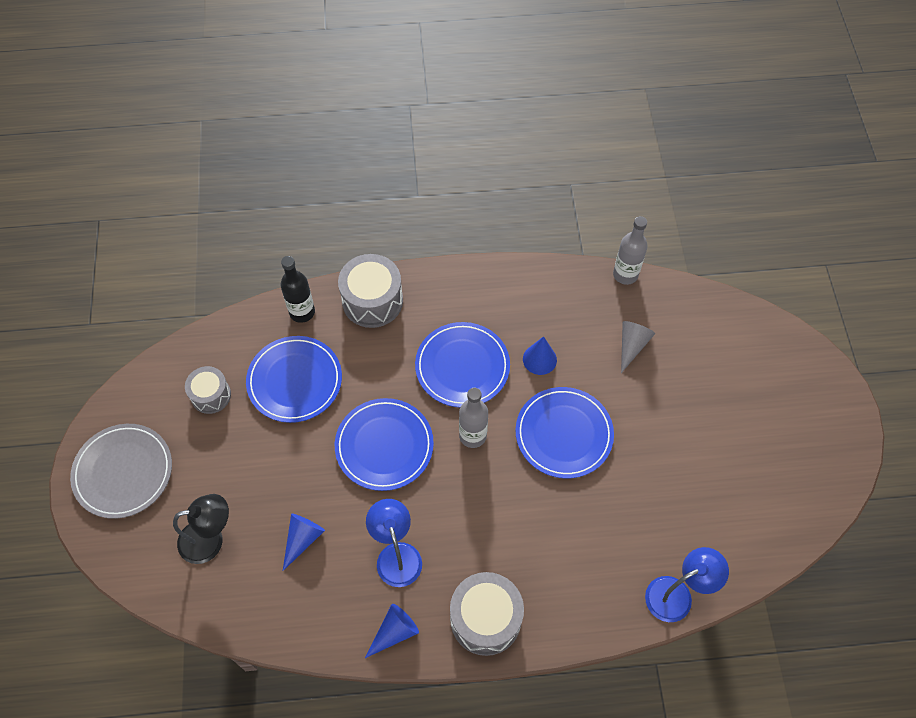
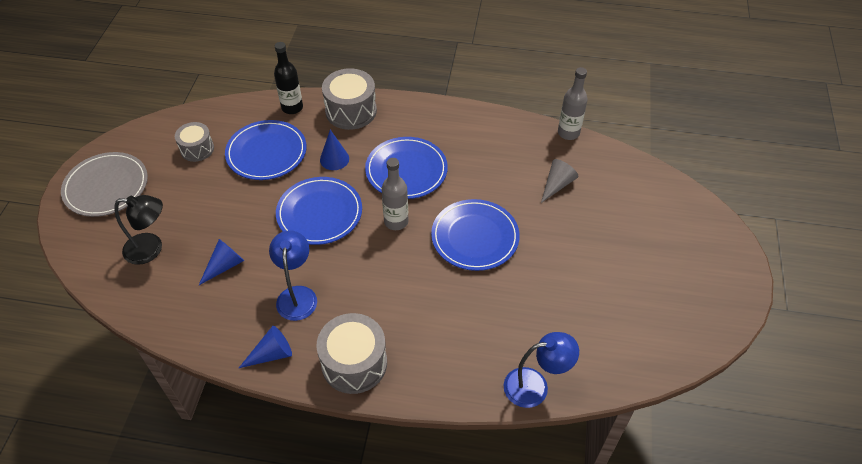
camera: 15 degrees right, 10 degrees down
blue cone [523,336,557,375] -> blue cone moved to [320,130,349,170]

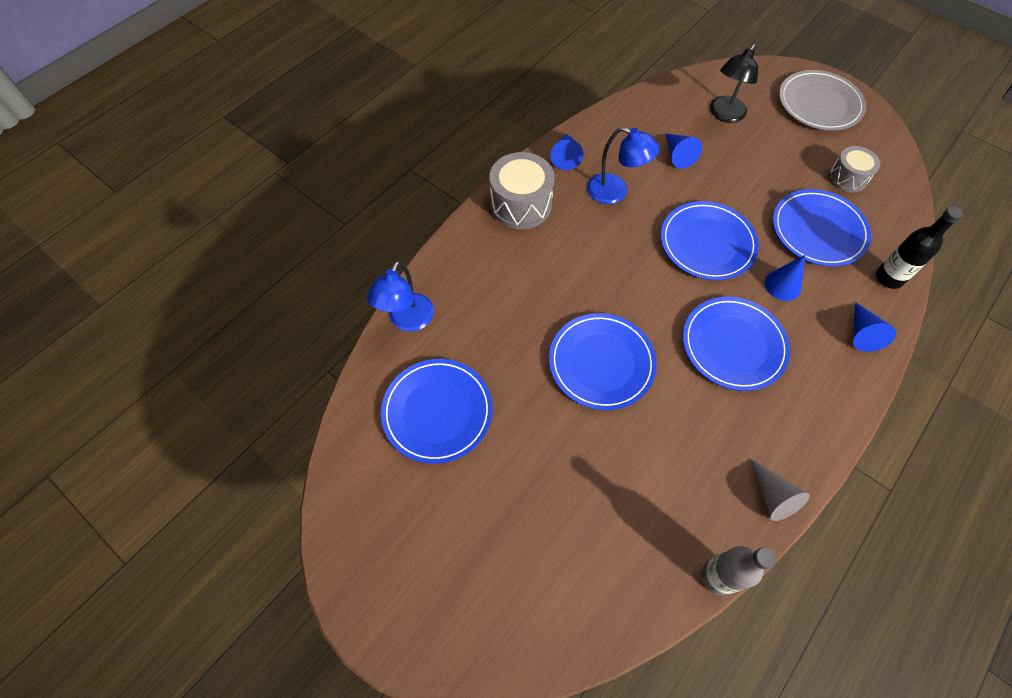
camera: 120 degrees right, 10 degrees up
grey drum [322,68,377,130] -> blue cone [853,302,896,352]
grey bottle [381,158,408,230] -> none
grey cone [541,159,578,203] -> grey cone moved to [751,459,810,521]
none -> blue plate [381,359,492,464]

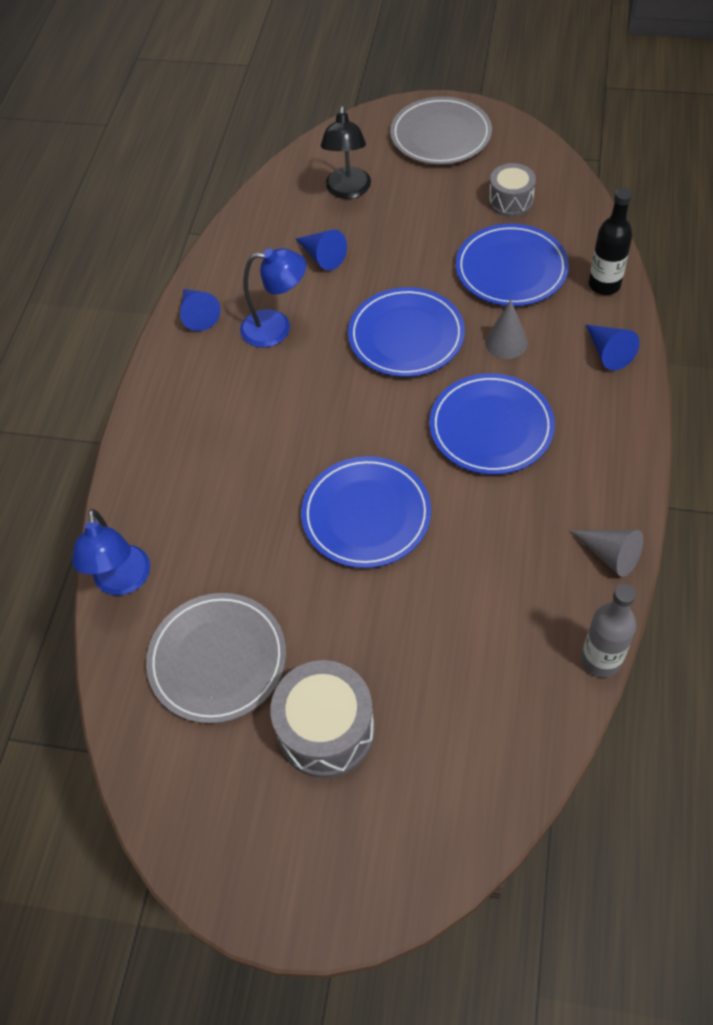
camera: 25 degrees left, 5 degrees down
blue plate [381,359,492,464] -> grey plate [146,593,286,724]
grey drum [489,152,555,229] -> grey drum moved to [270,660,375,778]
blue cone [764,255,805,301] -> grey cone [485,300,528,359]

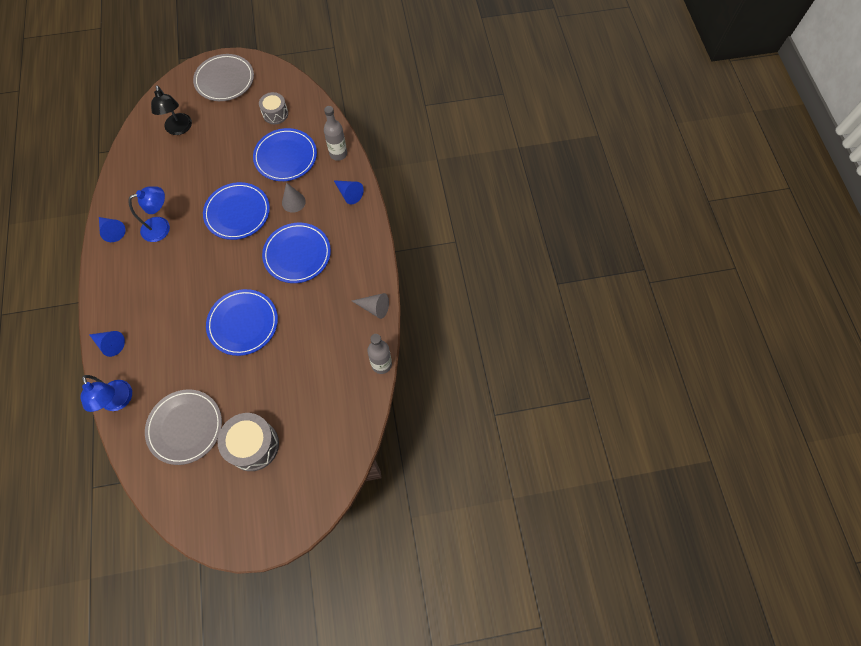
camera: 25 degrees left, 10 degrees up
blue cone [296,230,347,271] -> blue cone moved to [89,331,125,357]
black bottle [589,188,632,295] -> grey bottle [324,106,347,161]

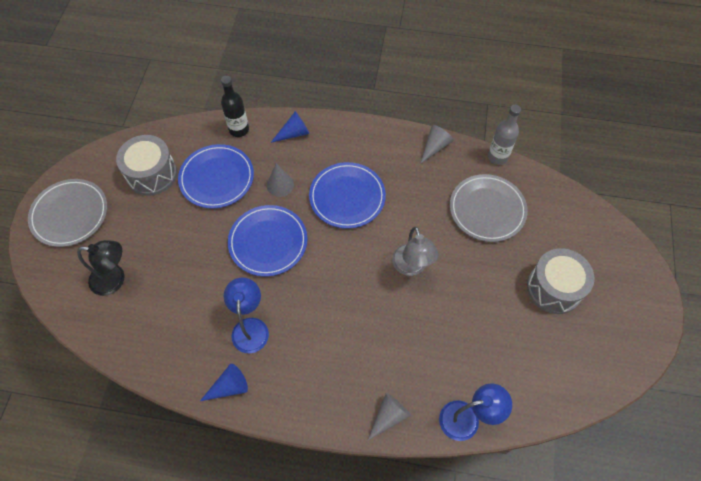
camera: 70 degrees left, 5 degrees down
blue cone [89,331,125,357] -> grey cone [367,393,411,441]
grey plate [145,389,222,465] -> grey plate moved to [450,174,528,242]
blue plate [206,289,278,356] -> grey lamp [392,227,438,276]
grey drum [259,92,288,124] -> grey drum [116,135,177,196], size x1.60
grey bottle [324,106,347,161] -> black bottle [221,76,249,137]

